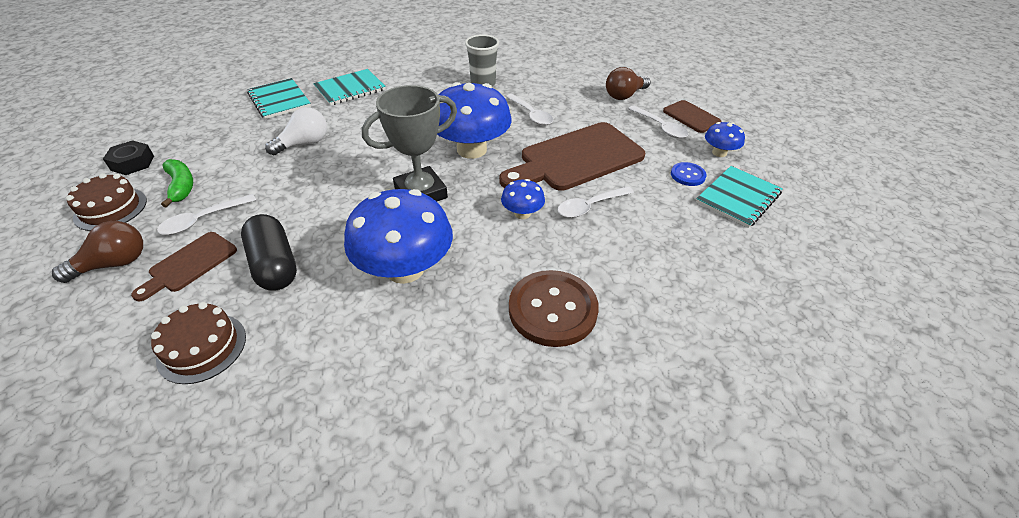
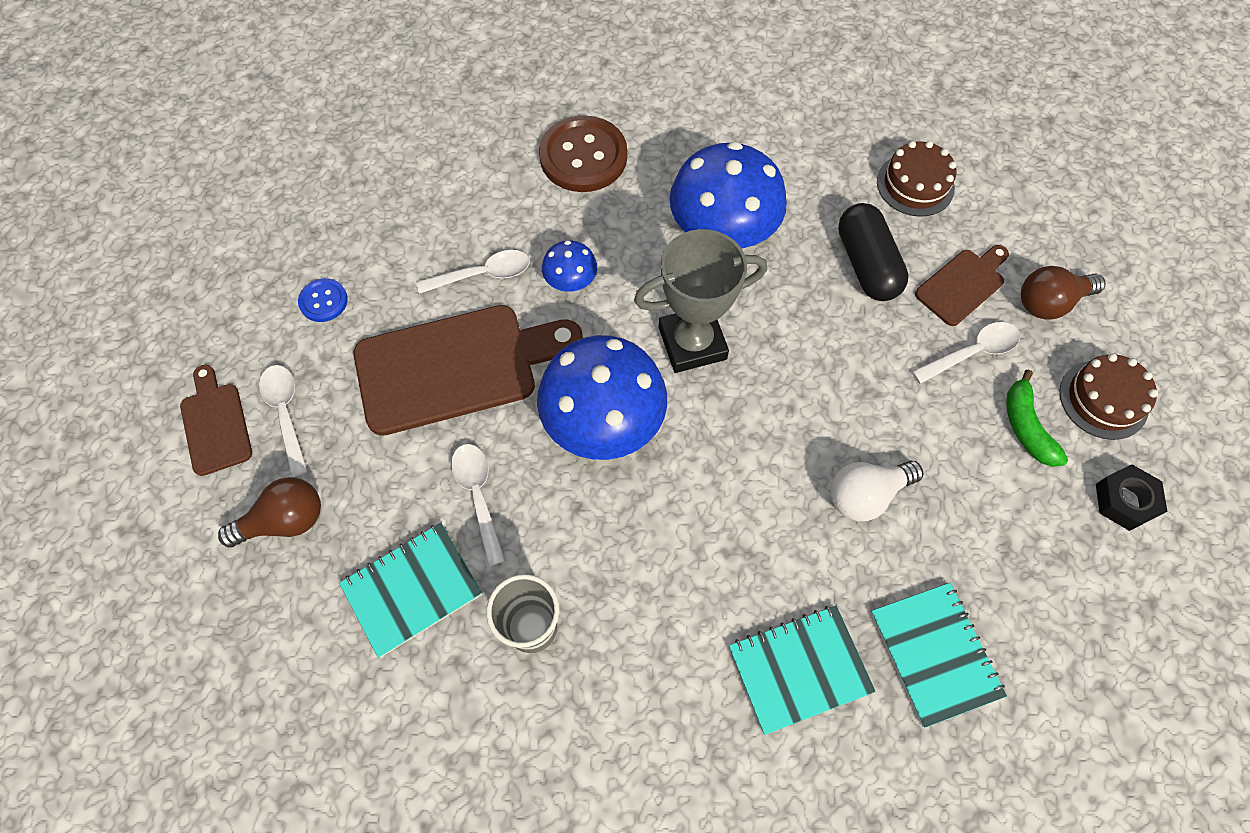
camera: 165 degrees left, 20 degrees up
turquoise notebook [696,166,783,228] -> turquoise notebook moved to [339,523,482,658]
blue mushroom [705,122,745,157] -> none

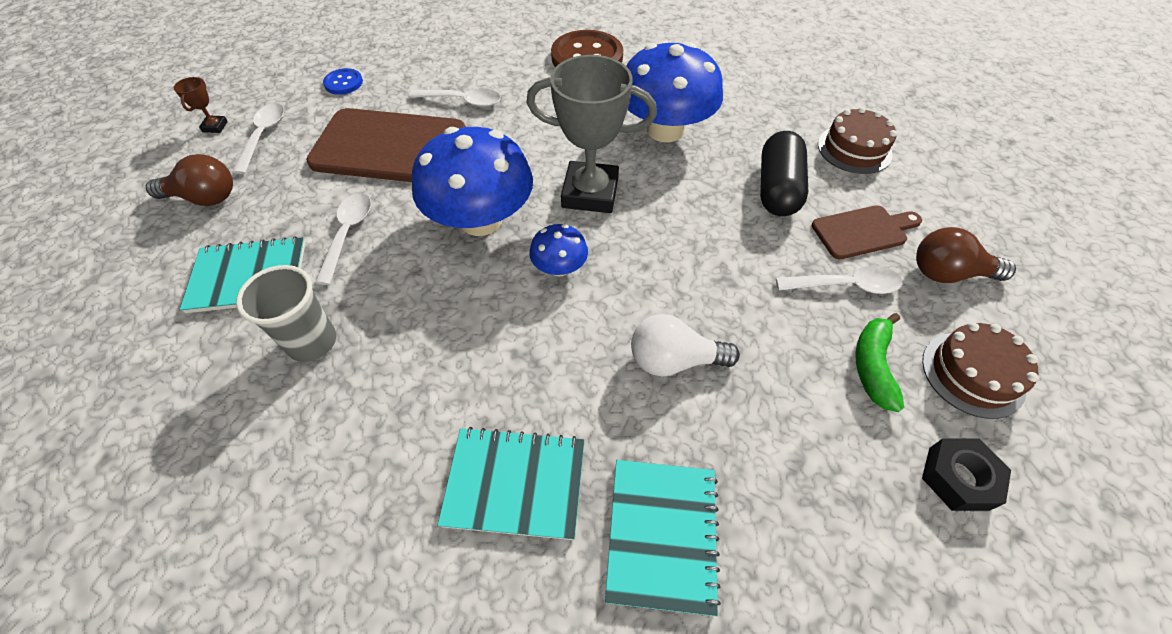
camera: 25 degrees right, 10 degrees down
brown cutting board [180,365,252,476] -> brown trophy [174,77,228,133]
blue mushroom [542,240,597,292] -> blue mushroom moved to [529,224,588,277]

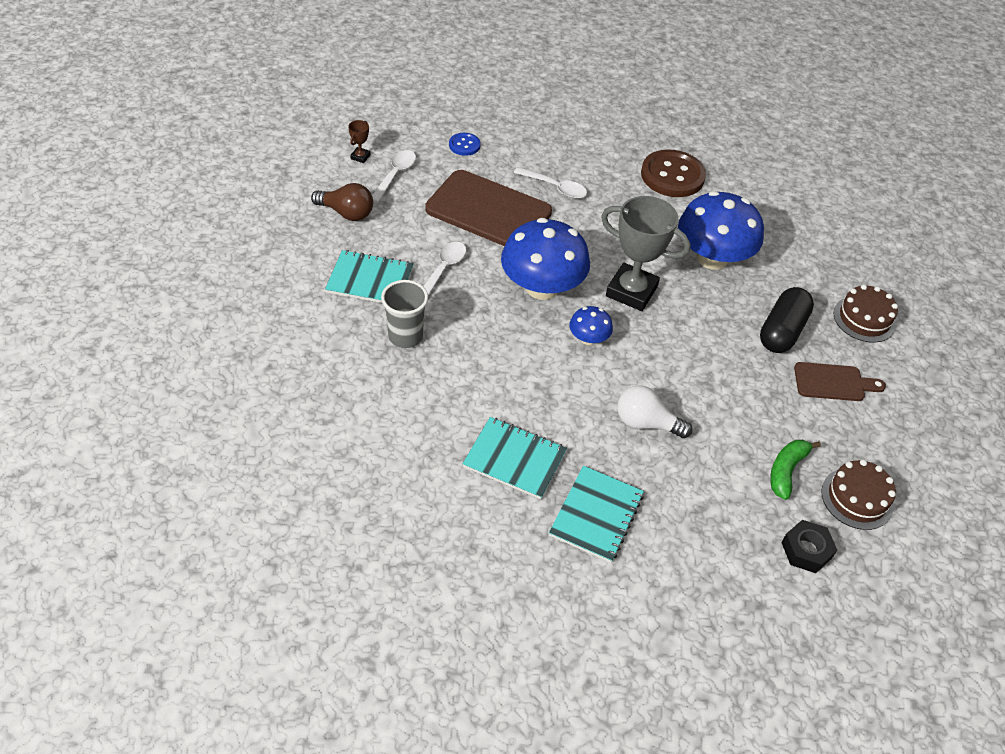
camera: 15 degrees right, 5 degrees down
white spoon [776,266,903,294] -> none
brown light bulb [916,227,1016,283] -> none

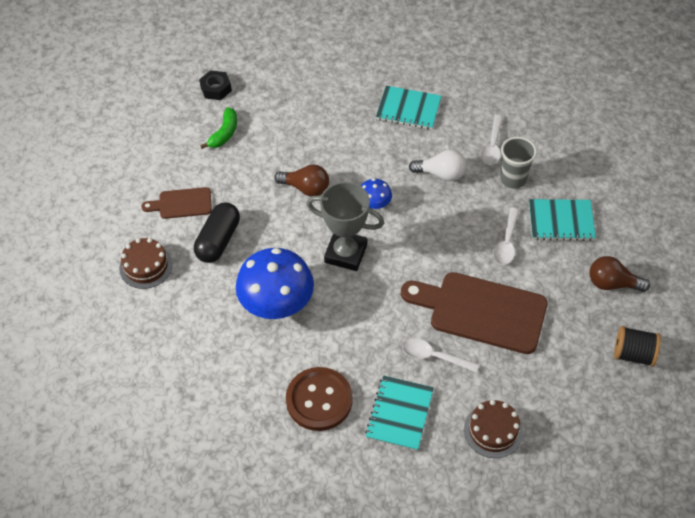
camera: 175 degrees right, 5 degrees up
brown trophy [348,120,371,163] -> black spool [614,326,661,367]
white spoon [372,150,416,202] -> white spoon moved to [481,115,503,165]
blue button [449,133,481,156] -> none
blue mushroom [501,218,590,300] -> none
turquoise notebook [549,466,644,563] -> turquoise notebook moved to [365,375,434,451]
white light bulb [617,385,692,438] -> white light bulb moved to [409,149,466,181]
brown cake [821,460,896,530] -> brown cake moved to [464,400,523,458]
none -> brown light bulb [274,165,329,197]

